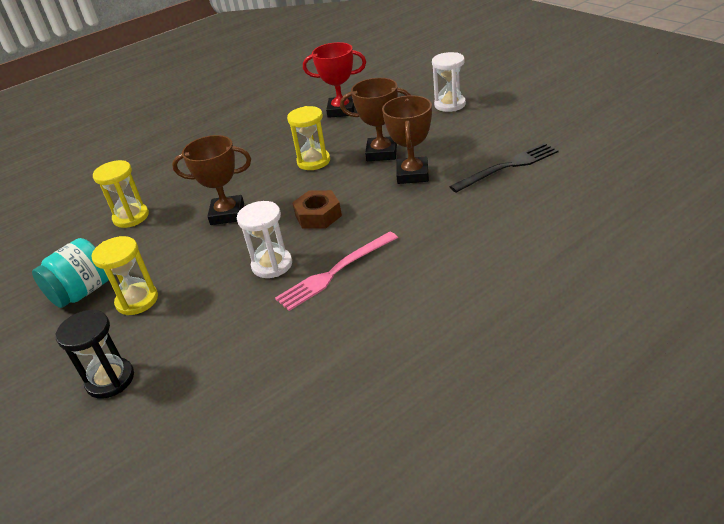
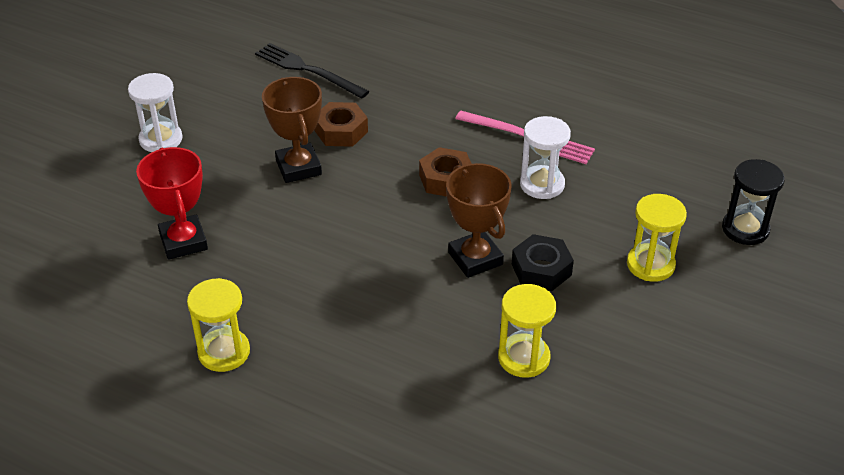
camera: 120 degrees left, 5 degrees up
turquoise jar [32,238,109,308] -> none
yellow hourglass [287,106,330,170] -> yellow hourglass moved to [187,278,250,372]
brown trophy [382,95,432,184] -> brown nut [314,102,368,147]
none -> black nut [512,234,574,291]

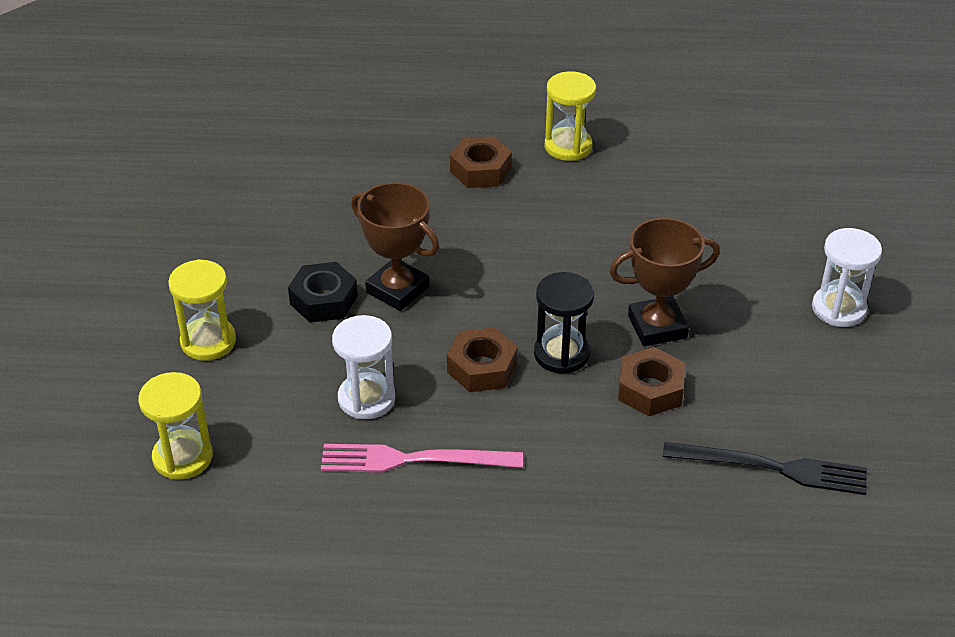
camera: 155 degrees right, 0 degrees up
red trophy [136,147,208,260] -> none
brown trophy [262,77,322,183] -> brown trophy turned 60 degrees counterclockwise [609,218,720,346]
yellow hourglass [498,284,556,378] -> yellow hourglass moved to [138,372,213,480]
black hourglass [722,159,785,245] -> black hourglass moved to [534,272,594,374]
none -> brown nut [450,136,512,188]

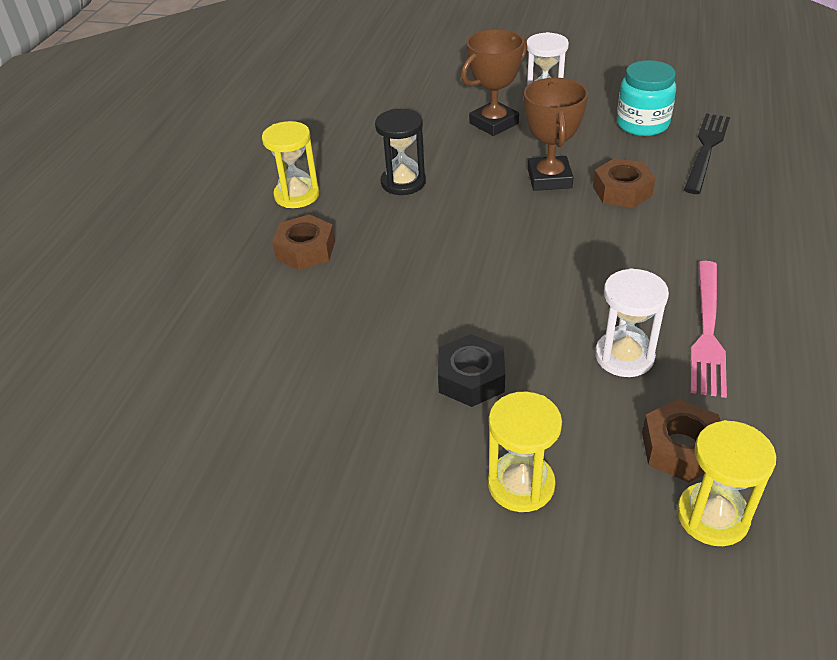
camera: 75 degrees left, 0 degrees up
brown trophy [351,182,439,311] -> brown trophy moved to [461,29,527,136]
brown nut [447,327,518,392] -> brown nut moved to [642,399,721,483]
black hourglass [534,272,594,374] -> black hourglass moved to [375,109,426,195]
none -> turquoise jar [616,60,676,136]

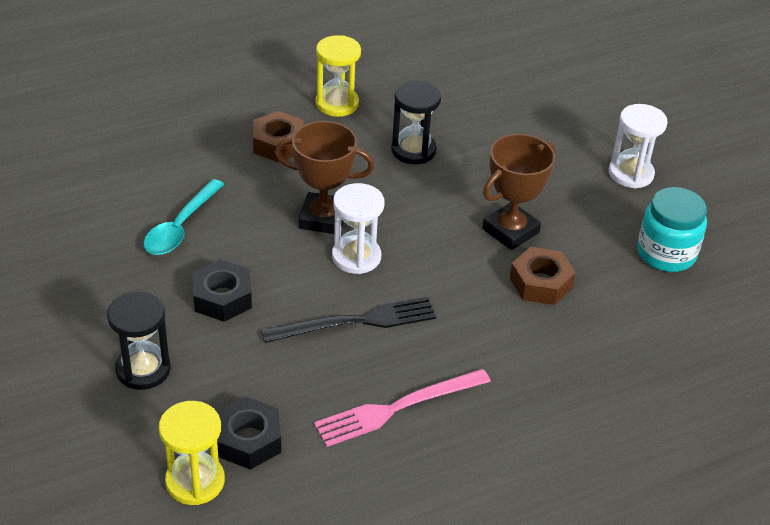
camera: 45 degrees right, 0 degrees up
brown trophy [461,29,527,136] -> brown trophy moved to [274,121,375,234]
yellow hourglass [488,392,562,512] -> black hourglass [107,291,171,390]
white hourglass [595,268,669,377] -> white hourglass moved to [332,183,385,274]
brown nut [642,399,721,483] -> black nut [217,397,281,470]
black fork [684,113,730,194] -> black fork moved to [261,297,436,343]
none -> turquoise spoon [143,179,224,255]

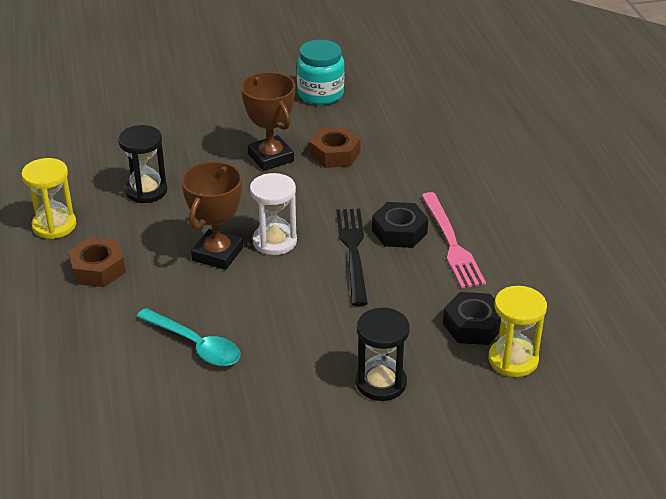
camera: 75 degrees left, 5 degrees down
black nut [193,260,252,322] -> black nut moved to [372,202,428,248]
white hourglass [609,104,668,188] -> none

